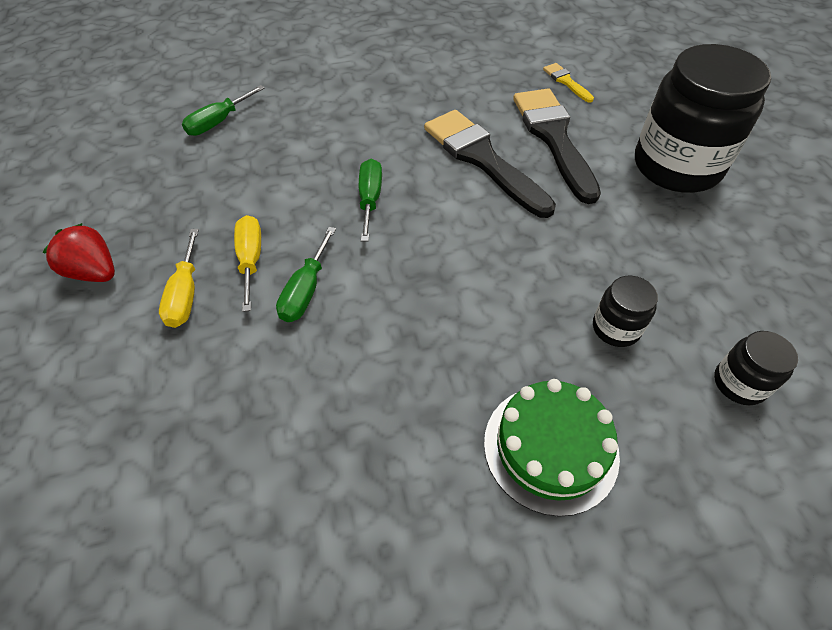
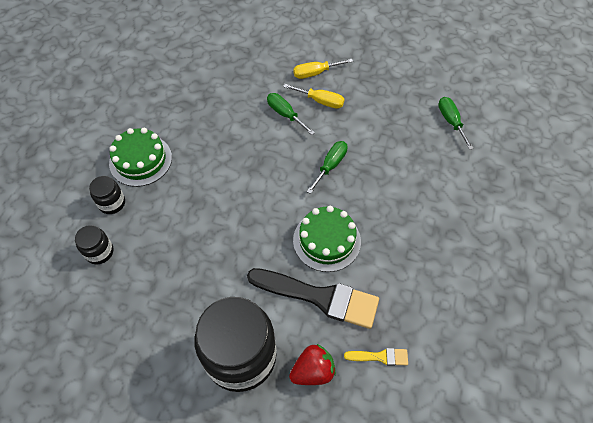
camera: 120 degrees right, 5 degrees up
red strawberry [43,223,115,282] -> red strawberry moved to [289,344,336,385]
yellow screwdriver [159,229,199,328] -> yellow screwdriver turned 45 degrees counterclockwise [293,59,353,79]
green screwdriver [359,159,382,242] -> green screwdriver turned 90 degrees counterclockwise [307,141,348,194]
black brush [424,110,556,218] -> green cake [293,206,361,272]
black jar [593,276,658,347] -> black jar moved to [89,176,125,214]

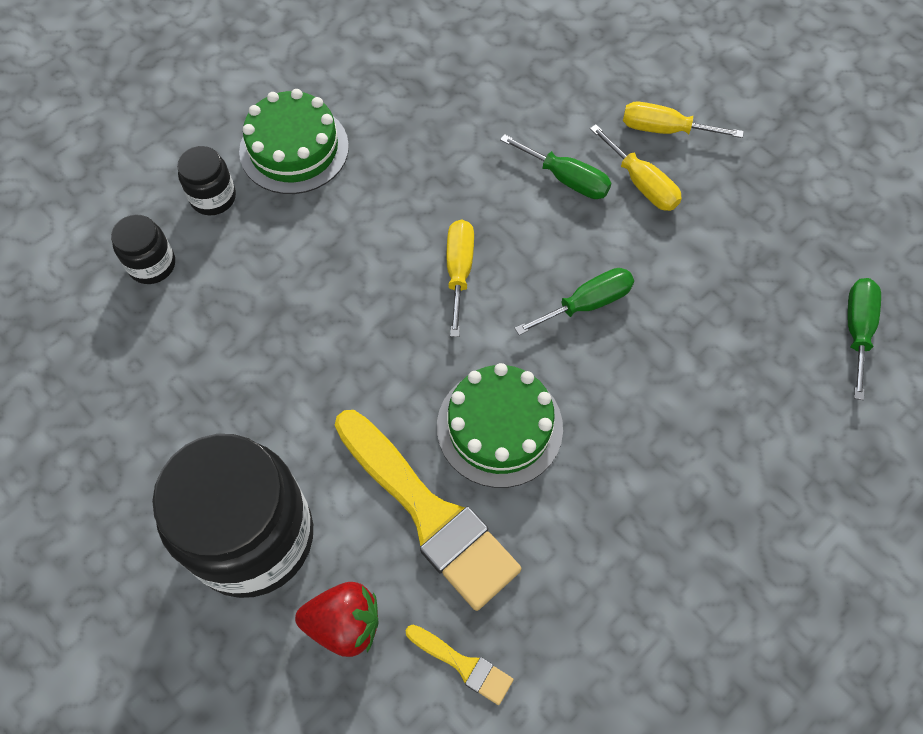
camera: 30 degrees right, 5 degrees up
black brush [247,268,379,329] -> yellow brush [335,410,522,611]
green screwdriver [267,93,315,135] -> green screwdriver turned 135 degrees clockwise [500,134,611,199]
none -> yellow screwdriver [447,220,474,337]

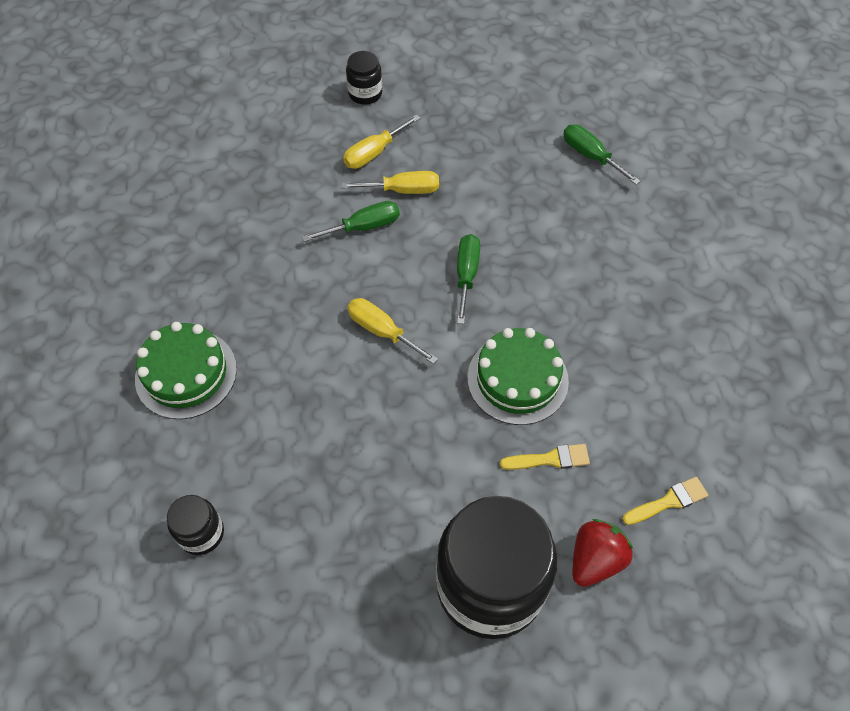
camera: 55 degrees left, 5 degrees down
black jar [177,146,236,215] -> black jar moved to [346,51,382,105]
yellow brush [335,410,522,611] -> yellow brush [500,444,590,470], size x0.45

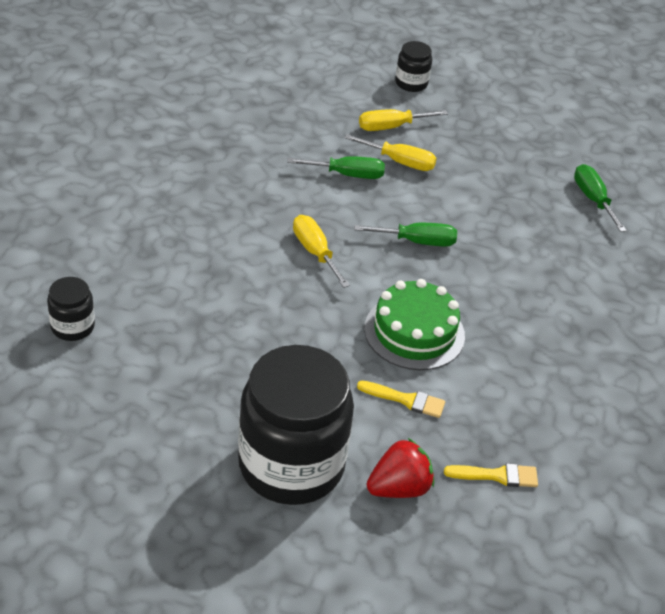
camera: 20 degrees right, 15 degrees down
green cake [135,322,237,419] -> none
green screwdriver [457,234,480,324] -> green screwdriver turned 60 degrees clockwise [354,223,457,247]

